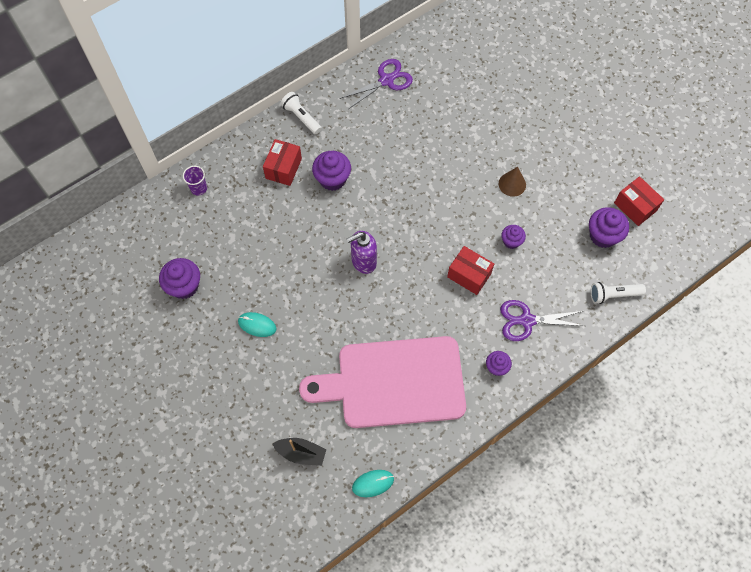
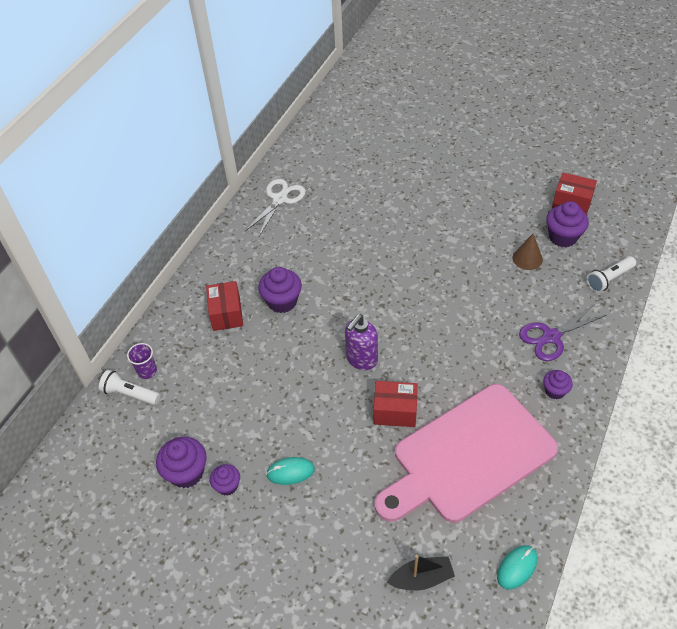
camera: 25 degrees left, 15 degrees down
white flashlight [280,92,322,135] -> white flashlight moved to [99,370,160,405]
purple scissors [340,59,413,109] -> white scissors [245,179,306,236]
red box [447,246,494,295] -> red box moved to [373,381,418,427]
brown cone [499,167,526,197] -> brown cone moved to [512,233,543,270]
purple cupcake [501,225,526,249] -> purple cupcake moved to [210,464,240,496]

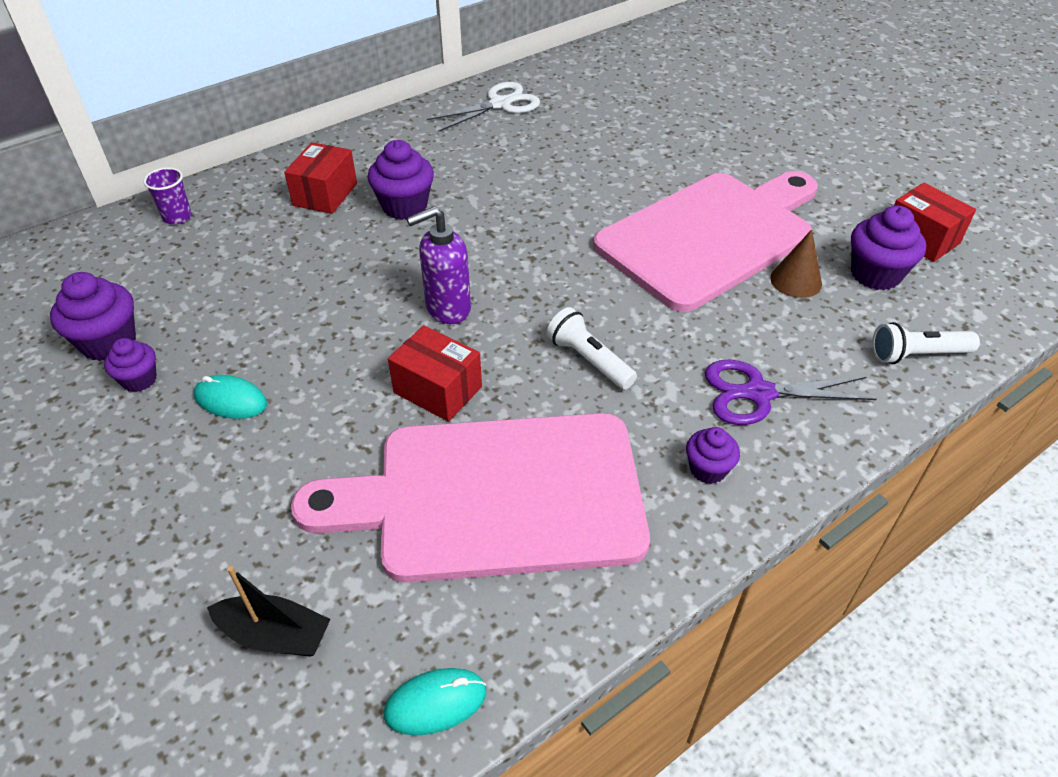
camera: 25 degrees right, 5 degrees down
white flashlight [99,370,160,405] -> white flashlight moved to [547,307,637,390]
none -> pink cutting board [593,171,818,312]

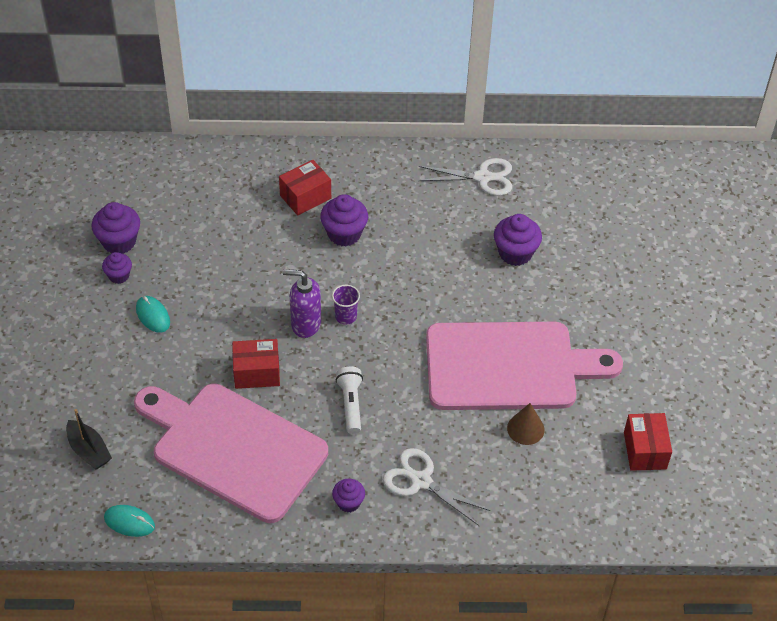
camera: 35 degrees right, 5 degrees up
purple cup [143,167,192,224] -> purple cup moved to [332,285,360,325]
red box [388,325,482,422] -> red box turned 75 degrees counterclockwise [232,339,280,389]
purple scissors [705,360,877,425] -> white scissors [383,448,491,526]
purple cupcake [851,206,926,290] -> purple cupcake moved to [494,214,542,266]
white flashlight [872,322,980,364] -> none

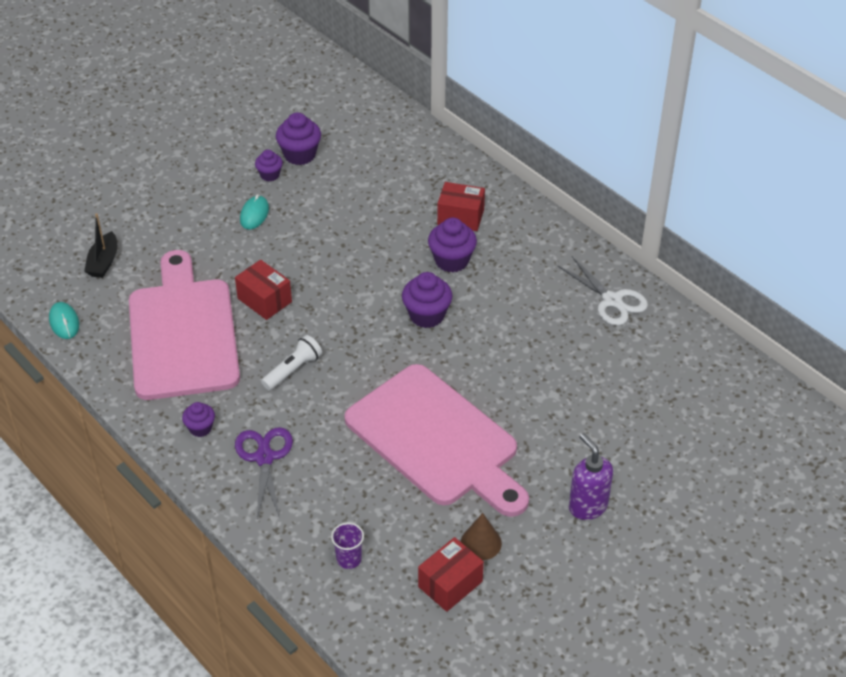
camera: 50 degrees right, 5 degrees down
purple soap dispenser [283,269,321,338] -> purple soap dispenser moved to [569,433,613,520]
purple cup [332,285,360,325] -> purple cup moved to [331,522,364,569]
white scissors [383,448,491,526] -> purple scissors [235,427,293,518]
purple cupcake [494,214,542,266] -> purple cupcake moved to [402,272,452,328]
brown cone [507,403,544,445] -> brown cone moved to [461,513,502,560]

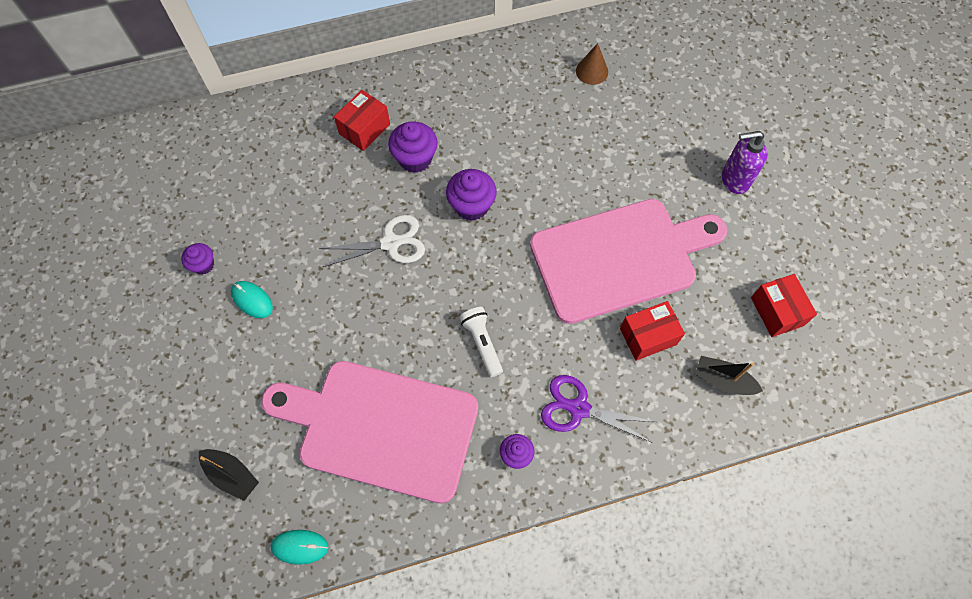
camera: 65 degrees left, 20 degrees up
red box [235,260,292,320] -> red box moved to [620,301,685,361]
purple cupcake [276,113,321,165] -> none
purple cup [331,522,364,569] -> black boat [695,356,763,395]
brown cone [461,513,502,560] -> brown cone moved to [576,43,608,85]
white scissors [558,256,648,326] -> white scissors moved to [319,215,425,267]

